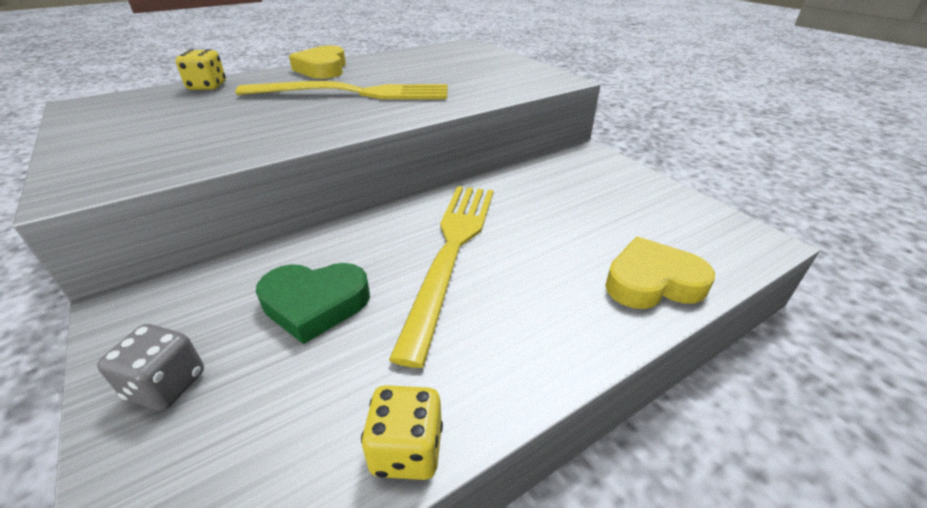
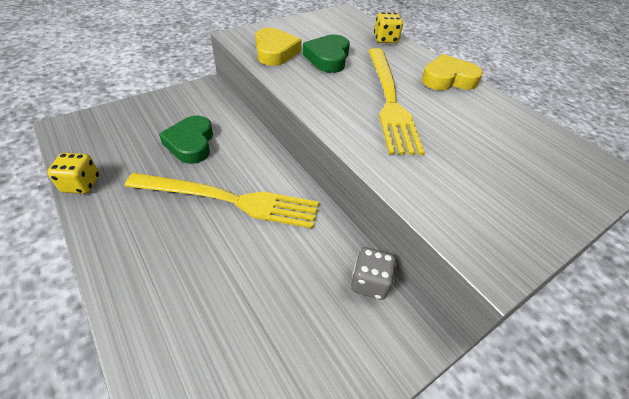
camera: 85 degrees right, 10 degrees up
grey dice [97,324,204,411] -> grey dice moved to [351,247,396,300]
yellow heart [605,237,715,309] -> yellow heart moved to [255,28,301,66]
none -> green heart [303,35,350,73]

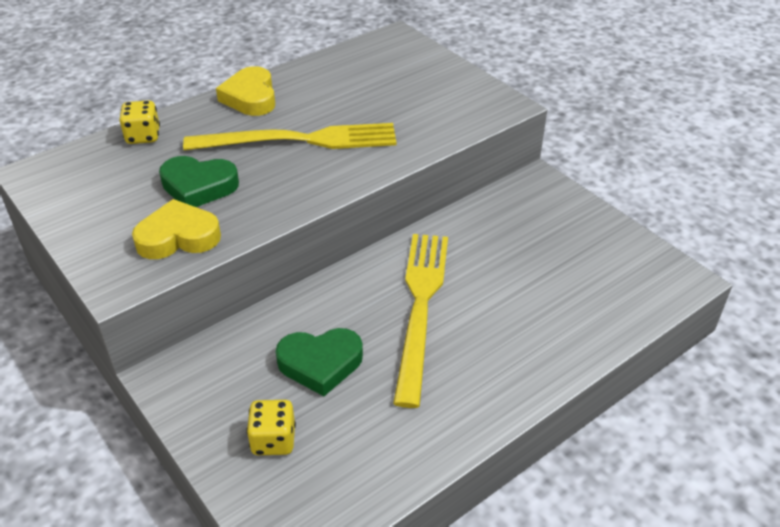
camera: 90 degrees left, 5 degrees down
yellow dice [47,153,99,194] -> yellow dice moved to [246,400,296,455]
grey dice [351,247,396,300] -> none

